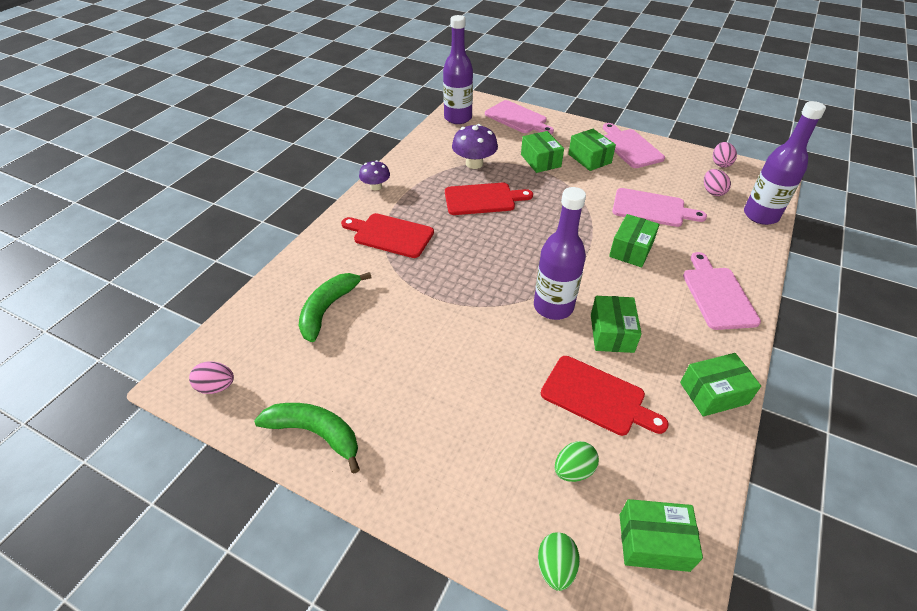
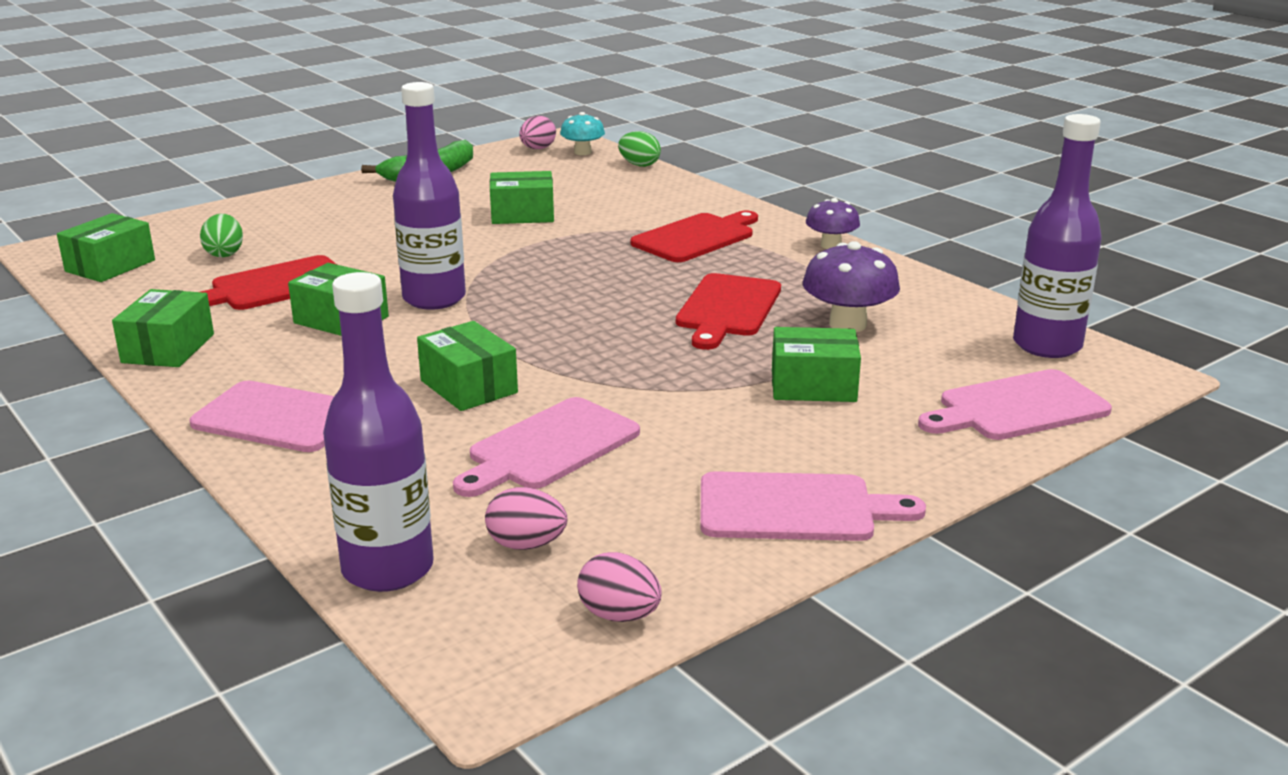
camera: 115 degrees right, 20 degrees down
green banana [298,272,372,342] -> none
green egg [538,532,580,591] -> green egg moved to [618,131,661,167]
green box [568,129,616,171] -> green box moved to [490,171,554,224]
none -> turquoise mushroom [560,112,605,155]

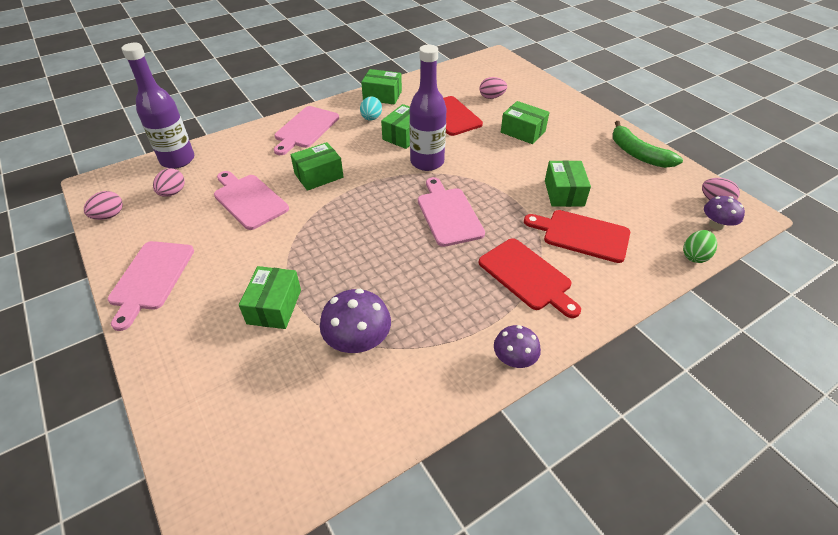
camera: 95 degrees right, 20 degrees up
green box [57,213,155,282] -> green box moved to [501,101,550,144]
green egg [200,214,243,257] -> pink egg [480,77,507,99]
turquoise mushroom [560,112,605,155] -> purple mushroom [704,196,745,230]
red cutting board [676,273,781,350] -> red cutting board moved to [524,210,630,263]
pink cutting board [918,369,1112,440] -> pink cutting board moved to [418,177,485,247]
purple bottle [1013,114,1102,358] -> none
none -> turquoise egg [360,96,382,121]

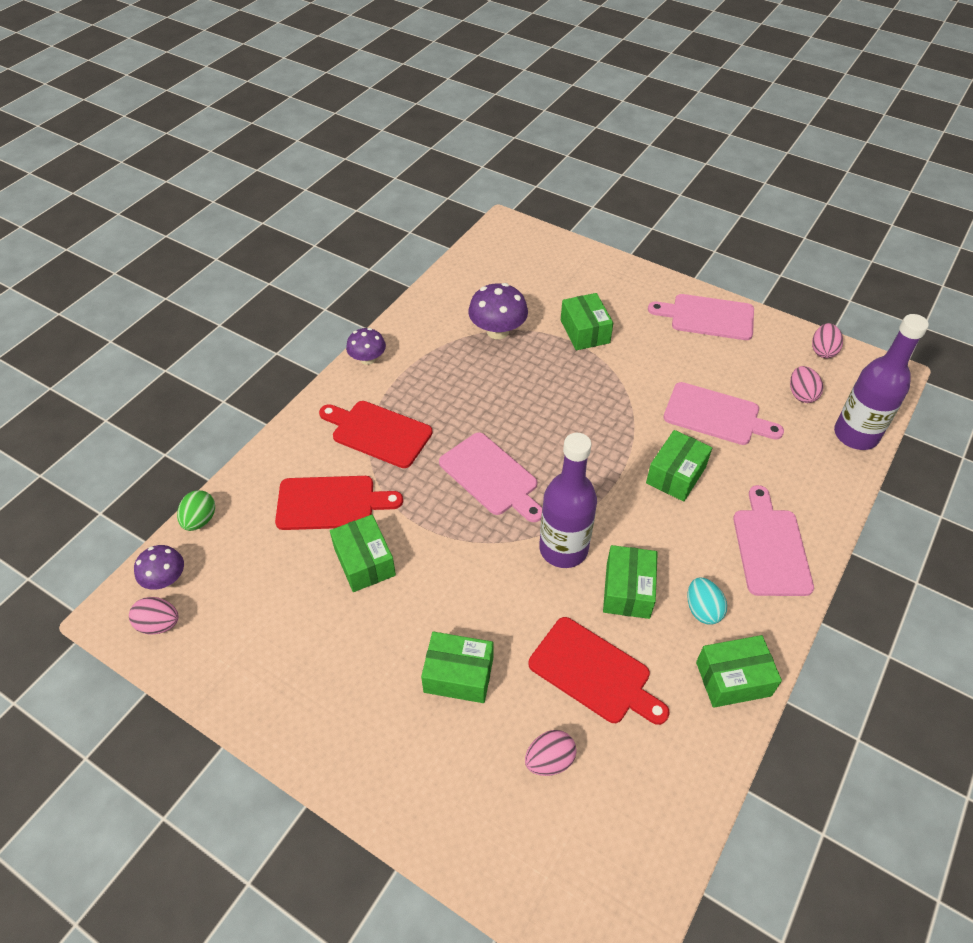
camera: 155 degrees right, 5 degrees up
pink cutting board [107,241,194,331] -> pink cutting board turned 60 degrees counterclockwise [648,294,754,340]
green banana [613,121,683,168] -> none

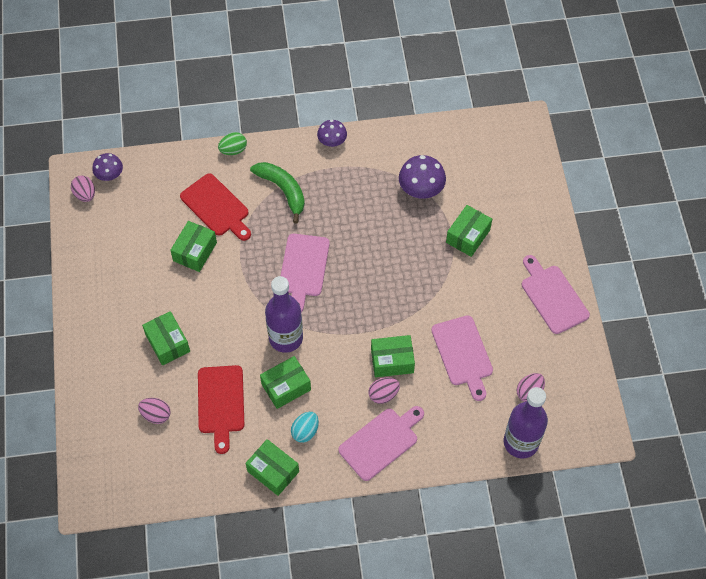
camera: 50 degrees right, 10 degrees up
green egg [177,490,215,531] -> green egg moved to [218,132,247,155]
red cutting board [319,401,432,468] -> green banana [250,162,305,224]
pink egg [812,323,843,358] -> pink egg moved to [369,377,400,404]

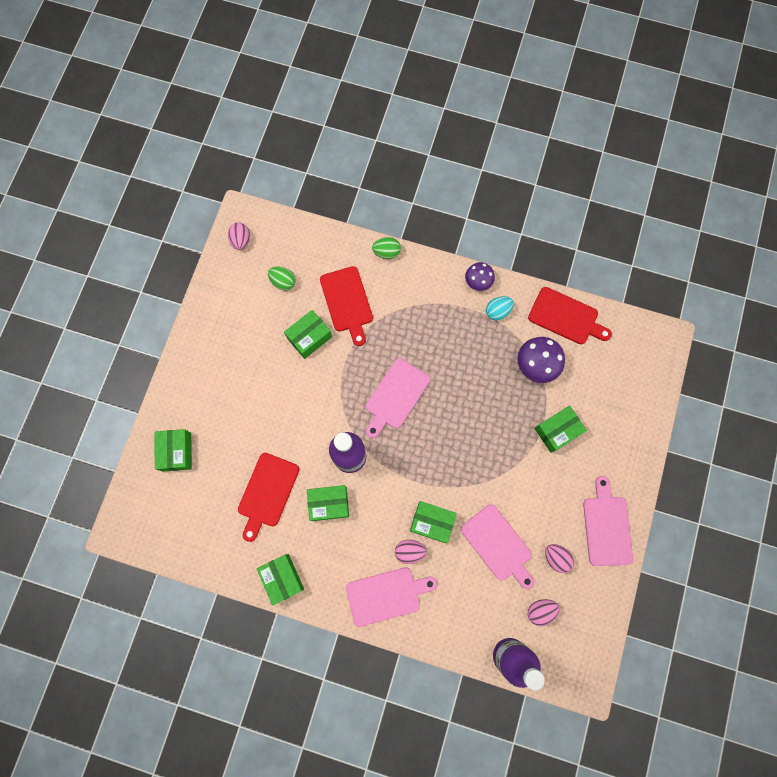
camera: 25 degrees right, 15 degrees up
purple mushroom [92,153,123,181] -> none
pink egg [138,398,170,424] -> pink egg moved to [545,544,574,573]
green box [142,311,190,365] -> green box moved to [155,429,192,472]
green banana [250,162,305,224] -> none
turquoise egg [291,412,319,443] -> turquoise egg moved to [486,296,514,321]
pink cutting board [431,315,493,401] -> pink cutting board turned 45 degrees counterclockwise [461,504,535,589]
none -> green egg [268,267,296,290]
none -> red cutting board [528,287,612,344]

